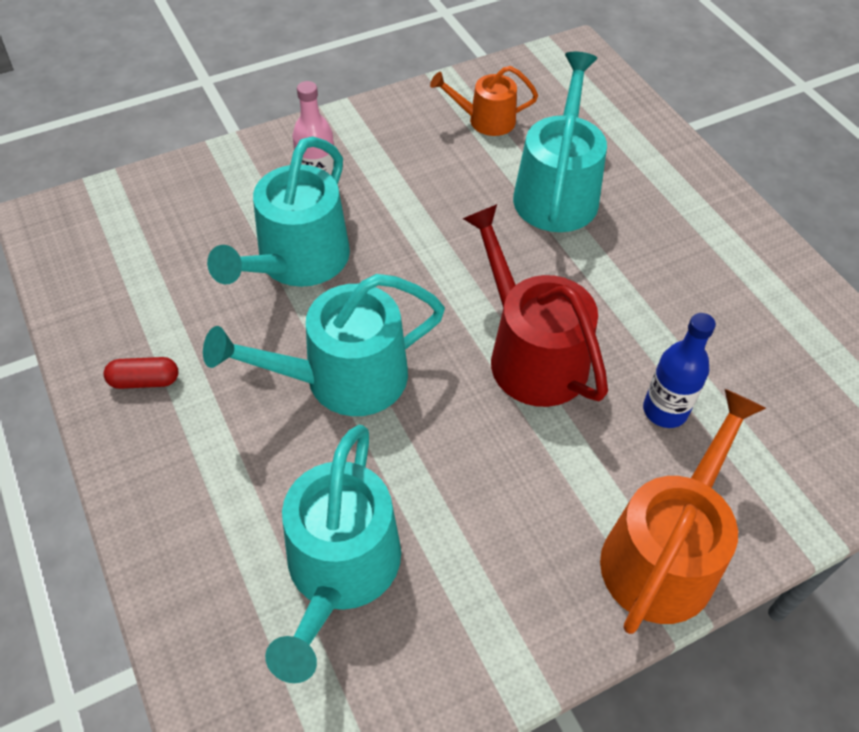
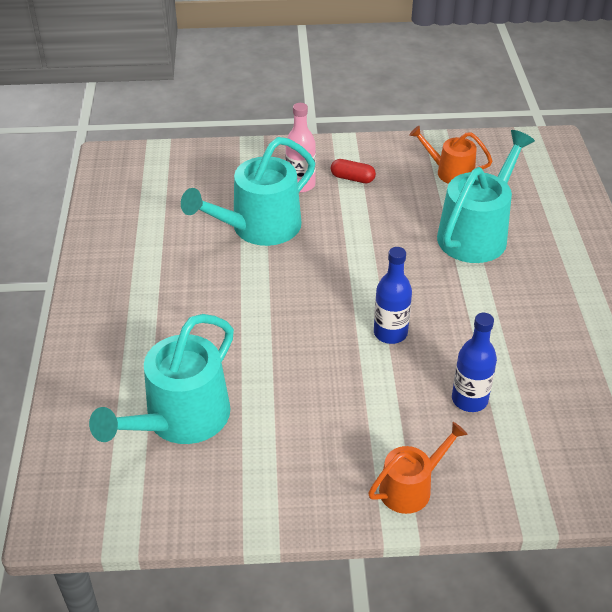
camera: 25 degrees right, 10 degrees down
red capsule [104,357,178,389] -> red capsule moved to [331,159,376,183]
turquoise watering can [203,274,445,416] -> none
red watering can [462,204,608,407] -> blue bottle [374,247,412,344]
orange watering can [600,389,766,634] -> orange watering can [368,422,468,514], size x0.58

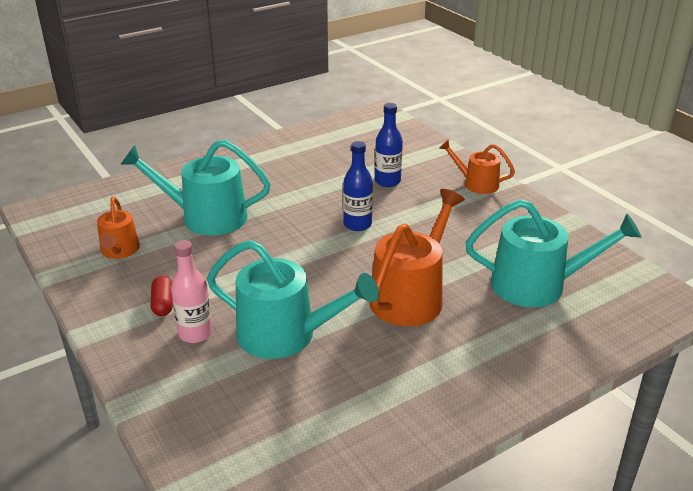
camera: 120 degrees left, 10 degrees down
none -> orange watering can [369,189,465,326]

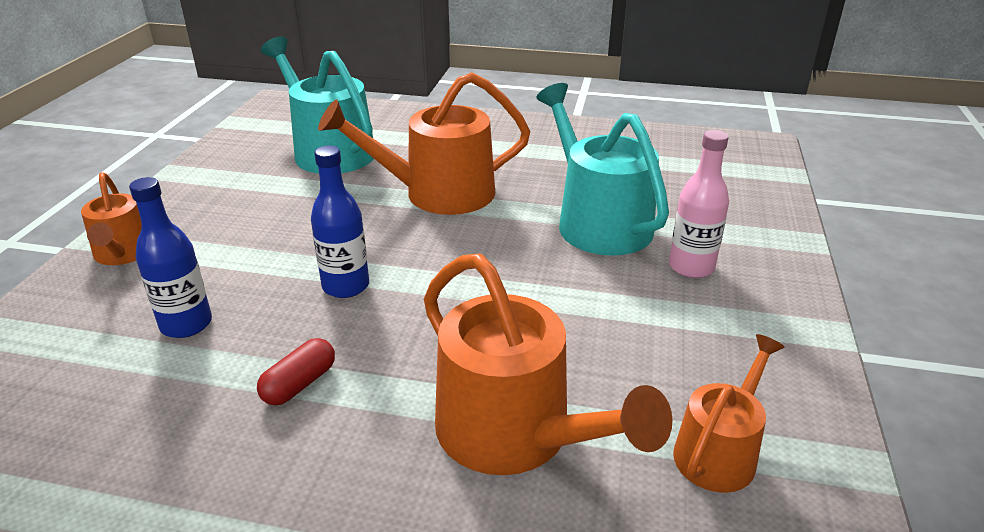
camera: 135 degrees left, 0 degrees up
turquoise watering can [120,140,270,236] -> orange watering can [424,253,672,475]
red capsule [150,276,173,316] -> red capsule moved to [257,338,335,405]

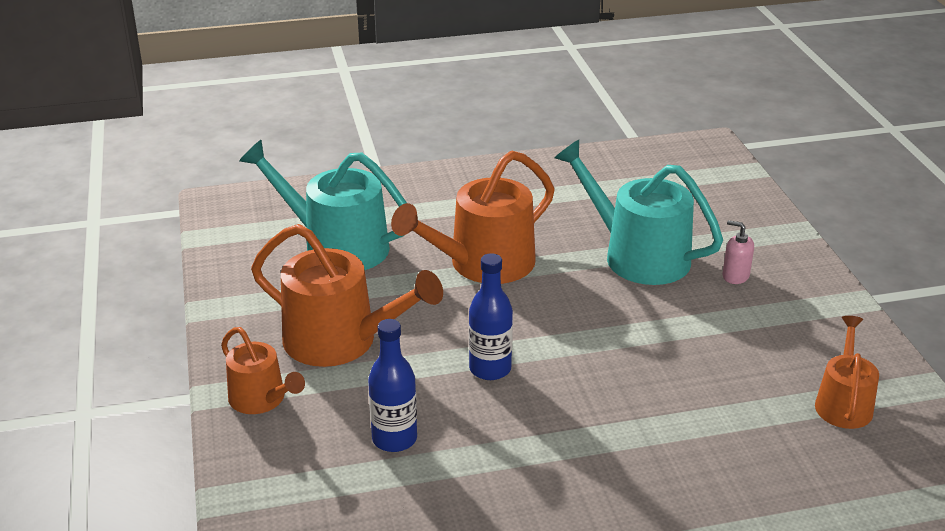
camera: 25 degrees left, 0 degrees up
red capsule [257,338,335,405] -> none
orange watering can [424,253,672,475] -> orange watering can moved to [251,224,443,367]
pink bottle [669,130,729,278] -> pink soap dispenser [722,220,754,284]

